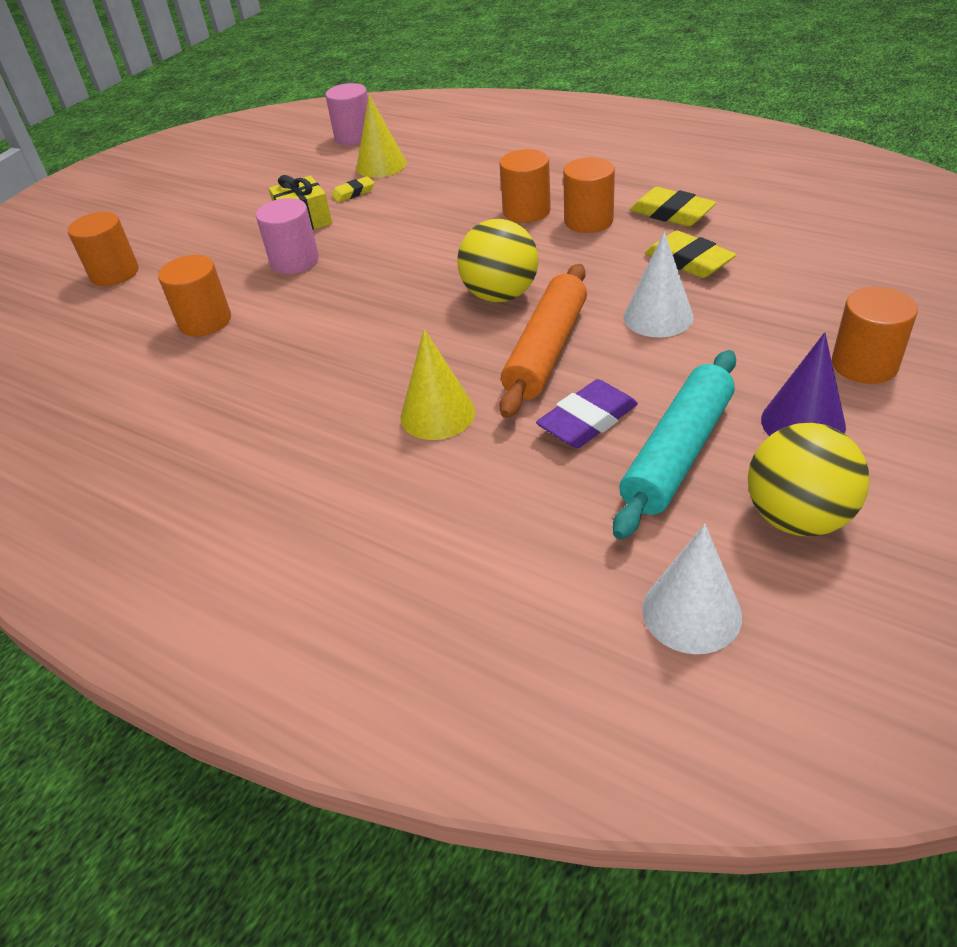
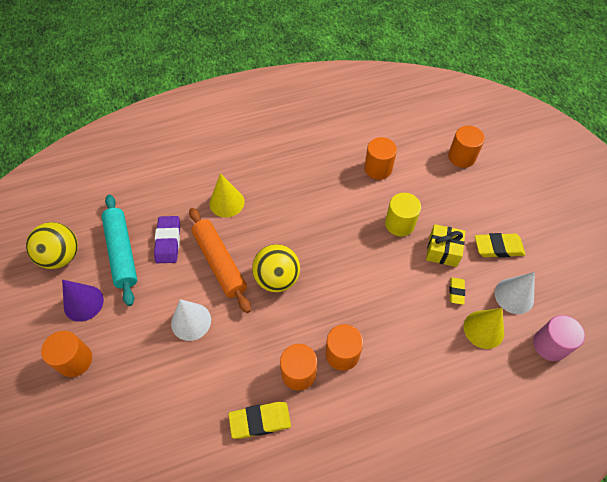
camera: 125 degrees right, 15 degrees up
pink cylinder [256,198,319,274] -> yellow cylinder [385,193,421,237]
white cone [642,524,742,654] -> white cone moved to [495,272,535,314]
yellow eraser [645,231,736,278] -> yellow eraser moved to [475,233,525,258]

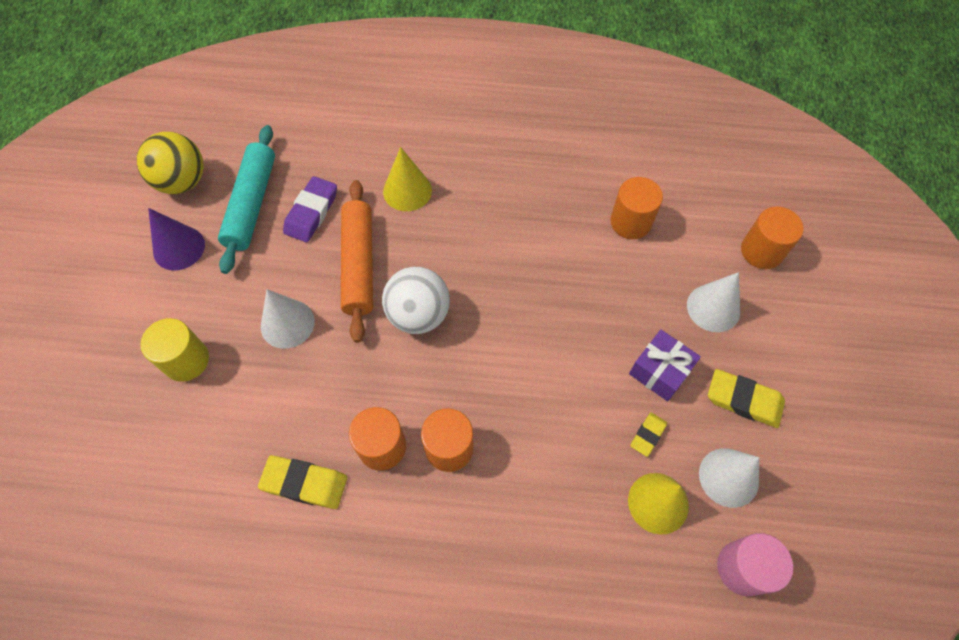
camera: 25 degrees right, 5 degrees up
orange cylinder [41,331,92,377] -> none
yellow ball [252,244,300,292] -> white ball [382,267,450,334]
yellow cylinder [385,193,421,237] -> yellow cylinder moved to [140,318,209,382]
yellow gift [426,224,465,267] -> purple gift [629,330,701,401]
none -> white cone [687,272,740,332]

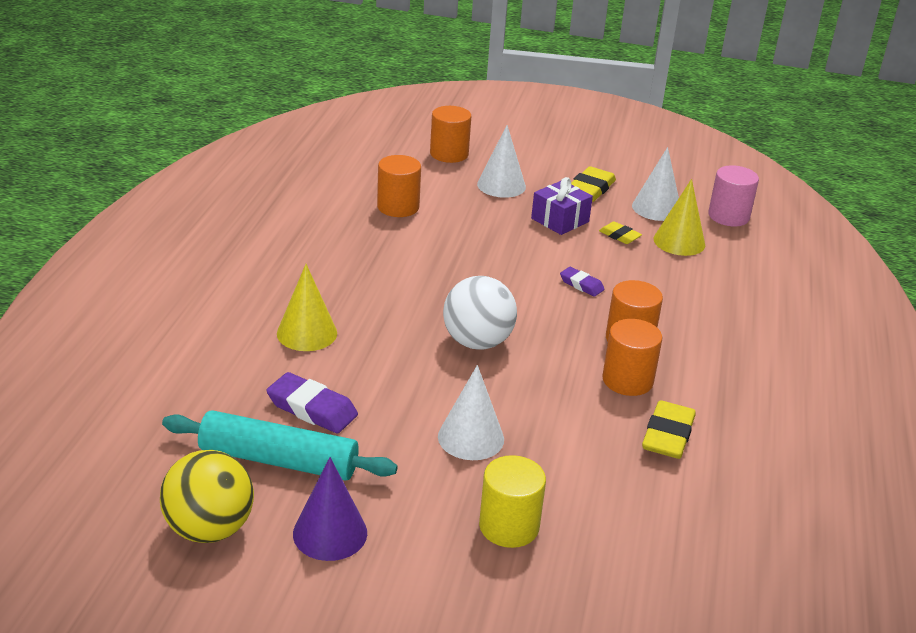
camera: 85 degrees left, 30 degrees down
orange rolling pin [341,180,373,343] -> none
none -> purple eraser [560,267,604,297]

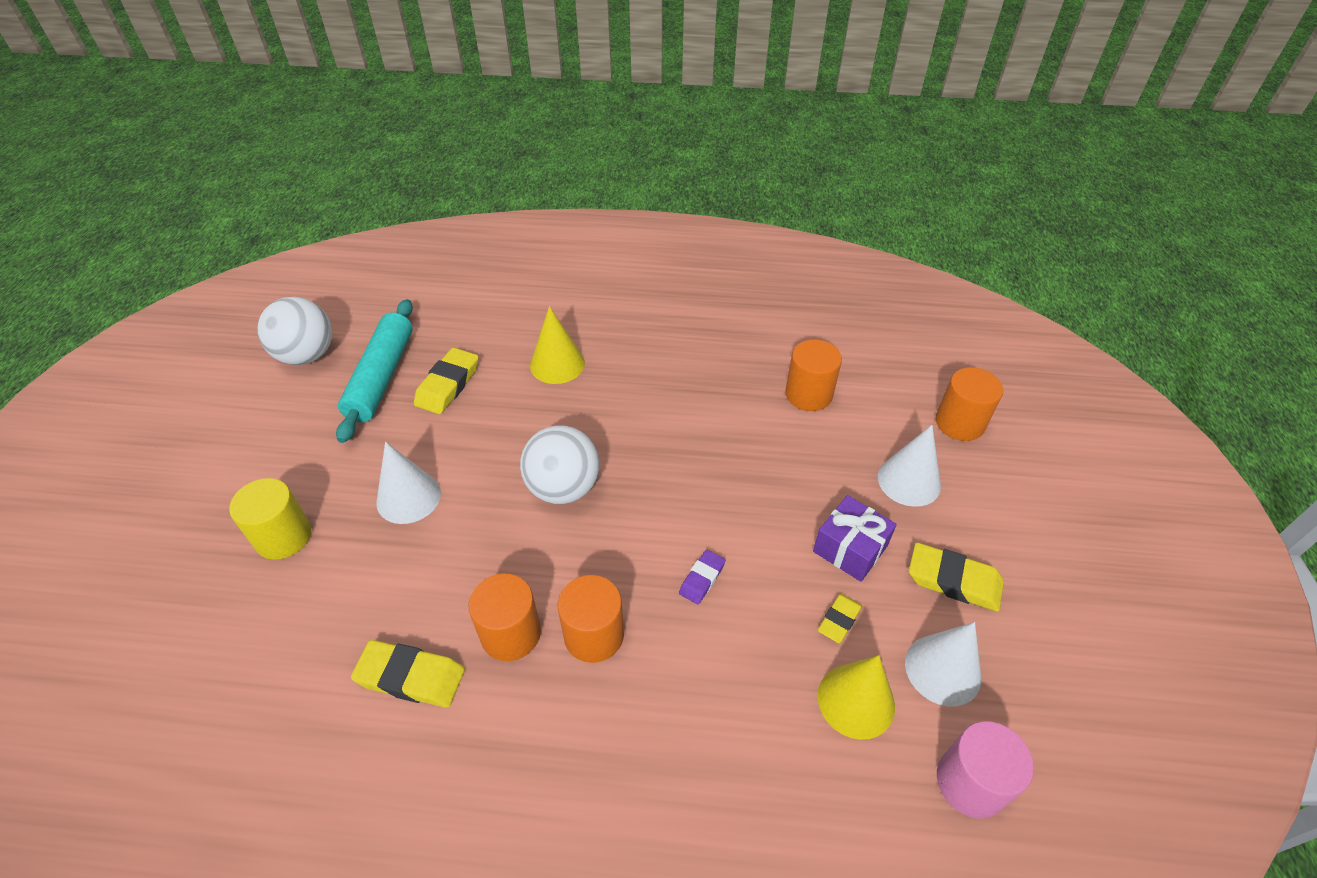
camera: 85 degrees right, 15 degrees up
yellow ball [160,450,254,543] -> white ball [257,297,332,365]
purple eraser [266,372,358,433] -> yellow eraser [414,348,478,414]
purple cone [293,457,367,561] -> none

